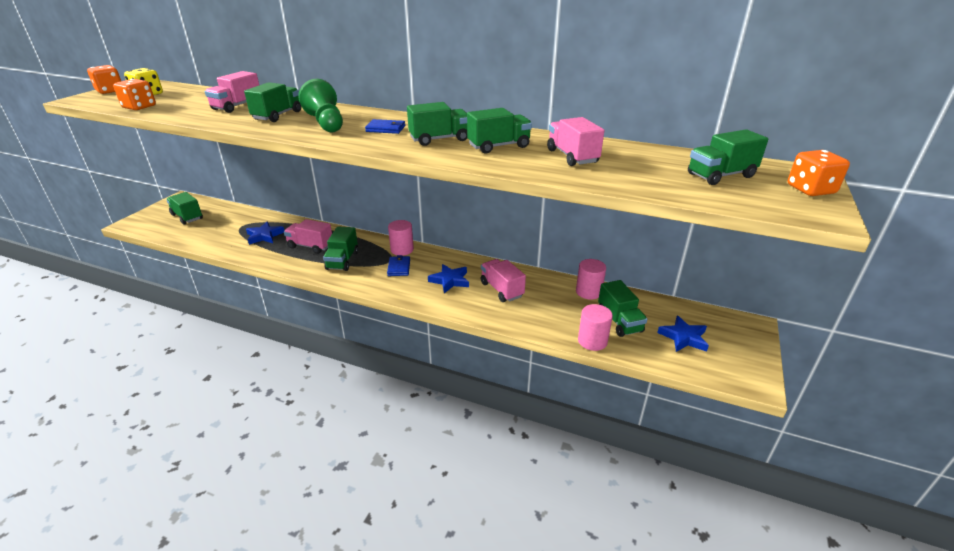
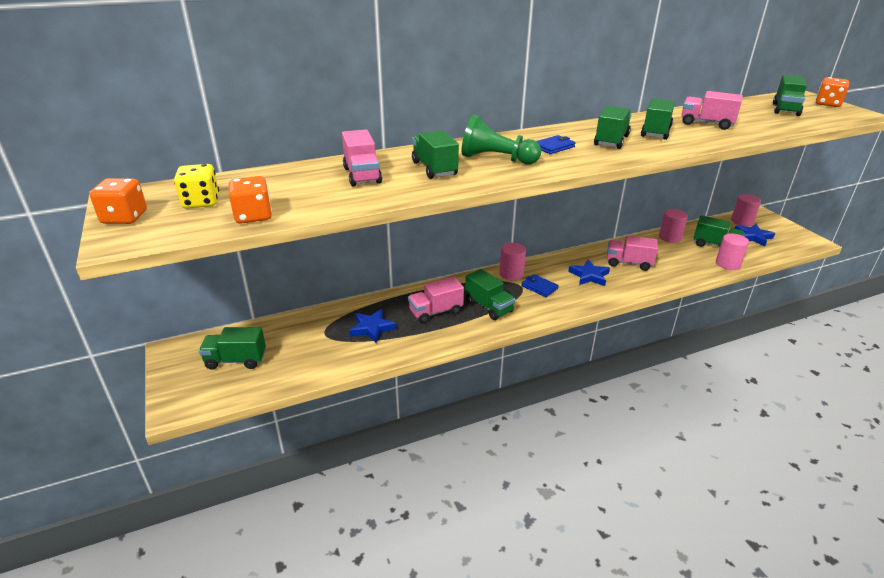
camera: 45 degrees left, 0 degrees up
none -> pink cylinder [731,194,761,226]

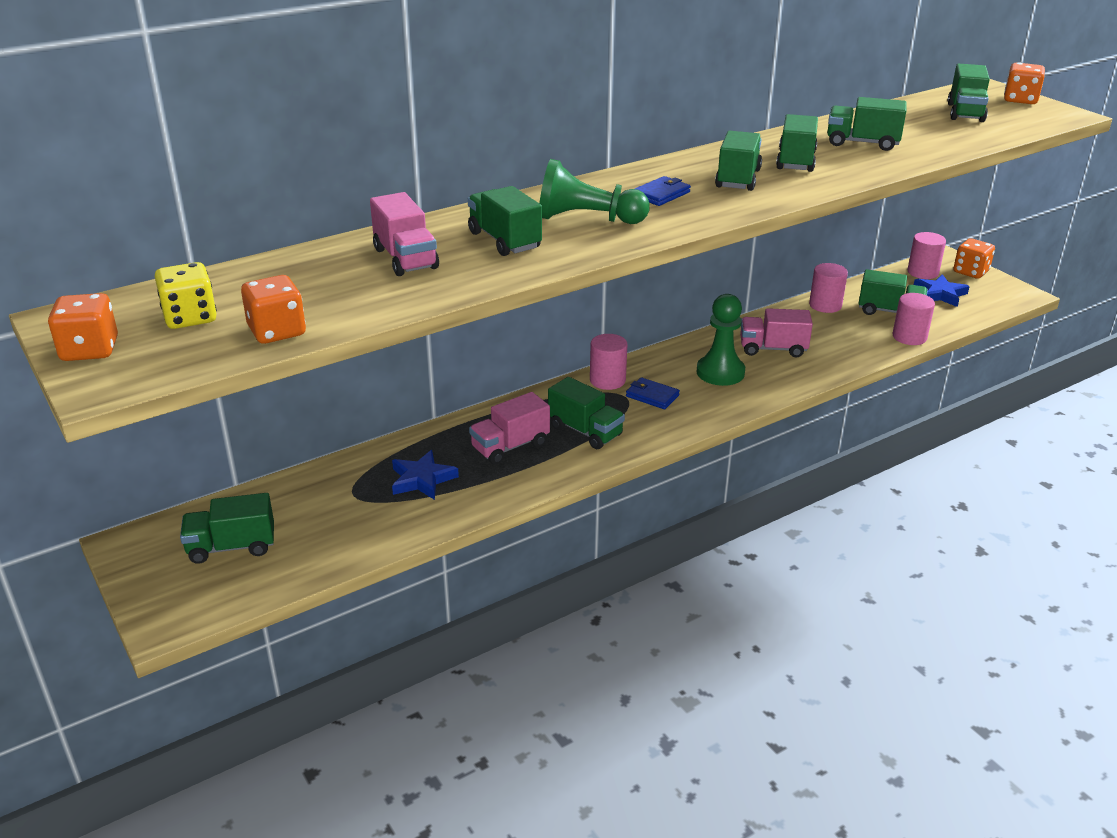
camera: 10 degrees left, 0 degrees up
blue star [568,259,610,286] -> green pawn [696,294,745,386]
pink truck [681,91,743,130] -> green truck [827,97,907,151]
none -> orange dice [953,238,995,279]

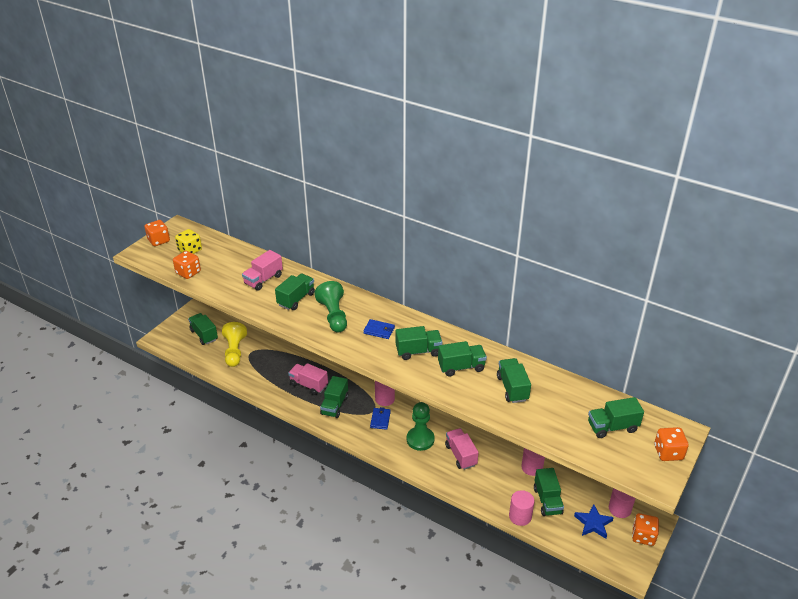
camera: 65 degrees right, 5 degrees up
blue star [392,450,459,500] -> none
none -> yellow pawn [222,322,247,367]

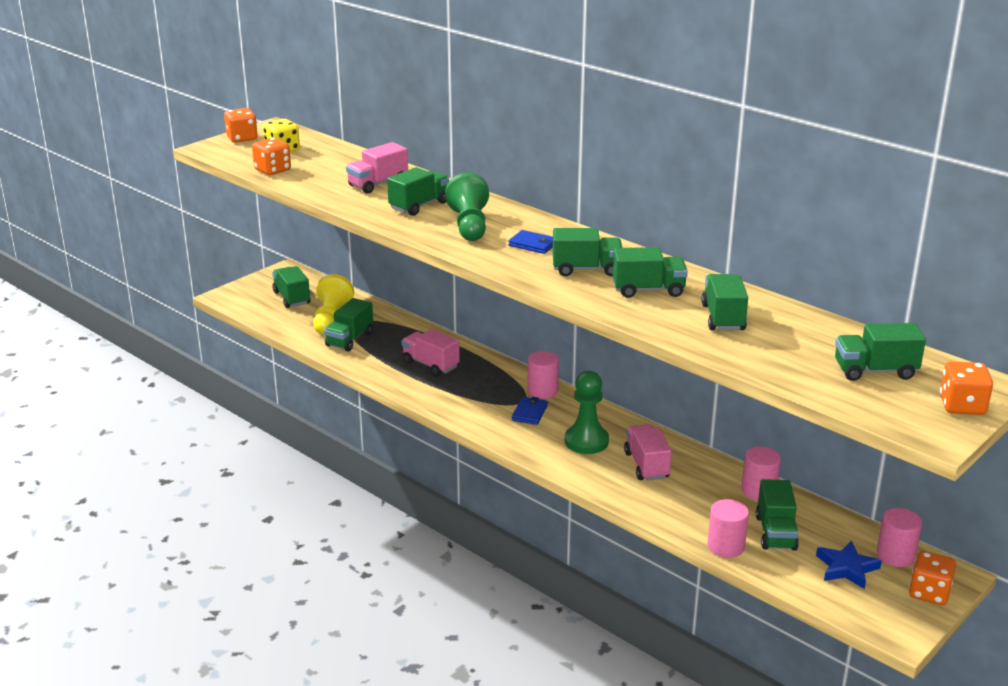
camera: 10 degrees right, 10 degrees down
green truck [320,376,348,418] -> green truck moved to [324,298,373,352]

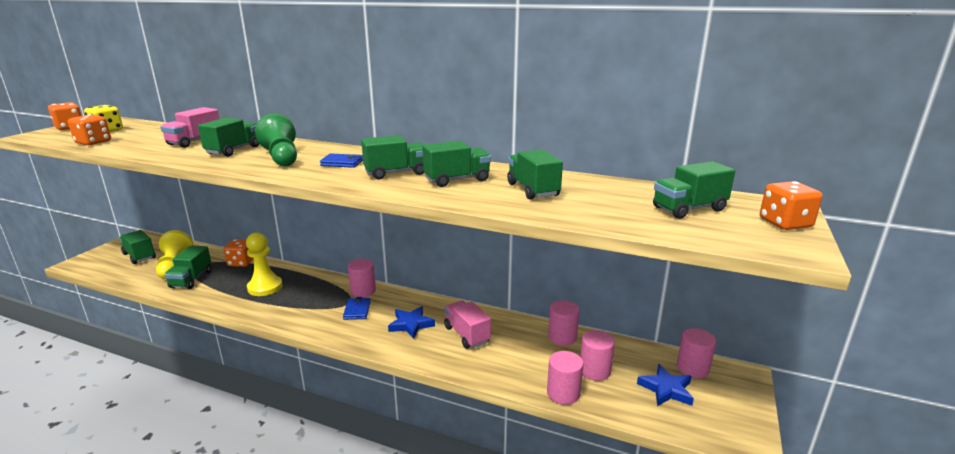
camera: 20 degrees left, 5 degrees down
pink truck [401,329,460,376] -> yellow pawn [246,232,283,296]
green pawn [565,371,609,454] -> blue star [388,306,435,339]
green truck [756,479,799,551] -> pink cylinder [580,330,615,381]
orange dice [909,551,956,605] -> orange dice moved to [224,239,254,267]

